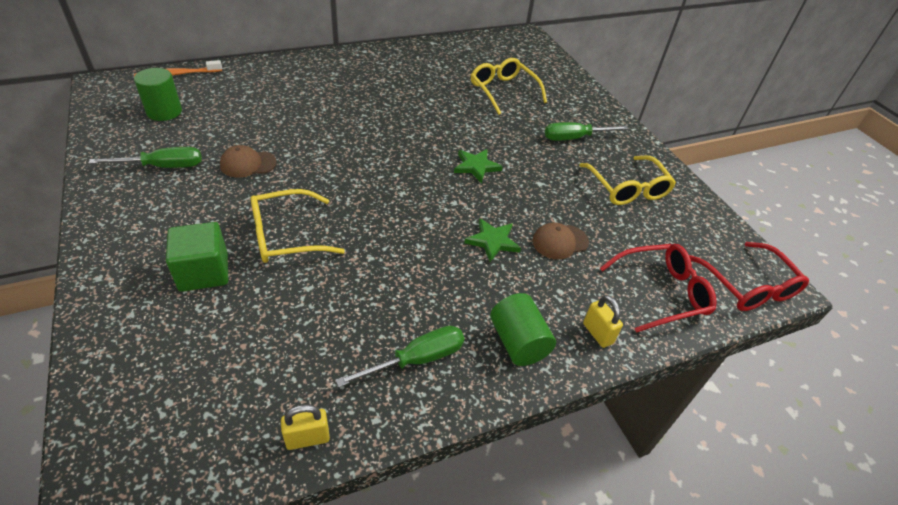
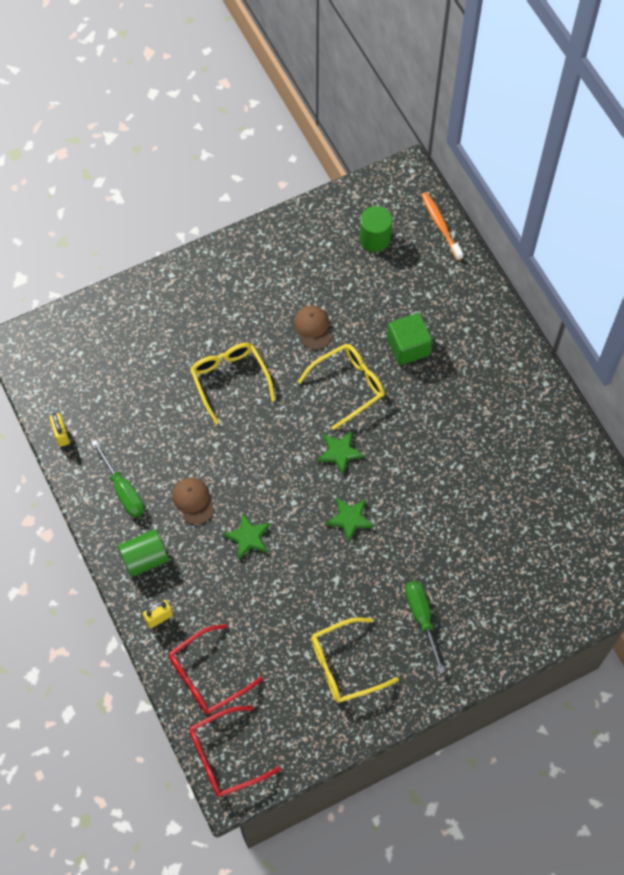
camera: 90 degrees right, 20 degrees up
green screwdriver [88,147,202,168] -> none
green cube [166,222,228,292] -> green cube moved to [387,313,432,365]
yellow glasses [471,58,547,115] -> yellow glasses moved to [297,344,385,430]
brown cap [532,222,589,259] -> brown cap moved to [172,477,214,525]
red glasses [600,244,717,333] -> red glasses turned 75 degrees clockwise [169,624,263,714]
none -> green star [317,431,365,475]

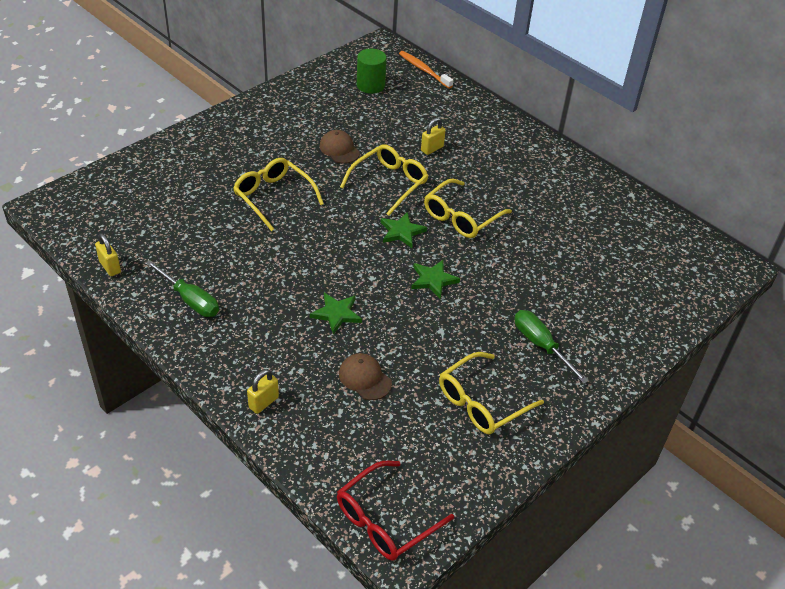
camera: 20 degrees left, 20 degrees down
green cylinder [118,529,169,577] -> none
red glasses [169,624,263,714] -> none
brown cap [172,477,214,525] -> brown cap moved to [339,353,392,400]
green cube [387,313,432,365] -> yellow padlock [421,118,446,155]
none -> yellow glasses [424,178,512,238]

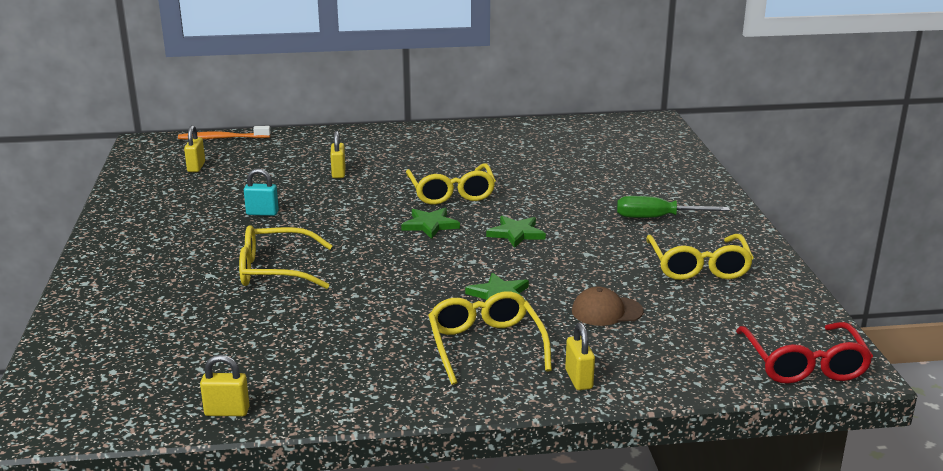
camera: 50 degrees left, 20 degrees down
green screwdriver [145,260,219,317] -> none
brown cap [319,130,360,164] -> turquoise padlock [244,168,279,216]
yellow glasses [340,144,428,216] -> yellow glasses moved to [428,291,552,385]
green cylinder [357,49,387,94] -> yellow padlock [184,125,205,172]

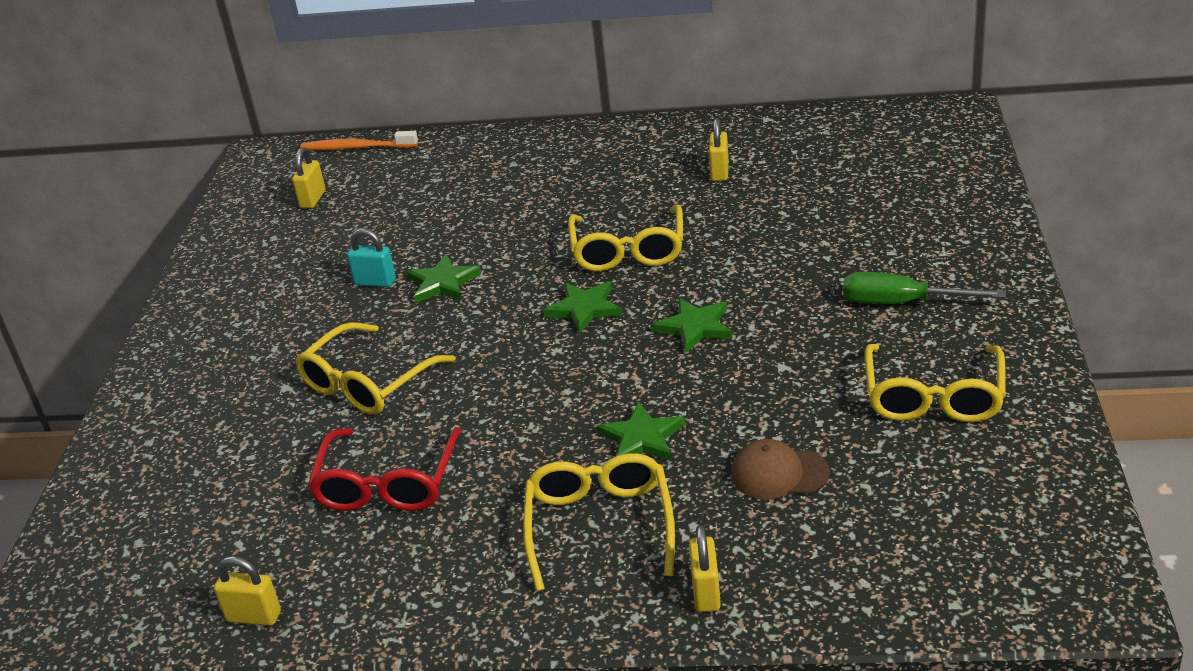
camera: 15 degrees right, 10 degrees up
yellow glasses [239,225,333,289] -> yellow glasses turned 60 degrees counterclockwise [295,322,455,414]
yellow padlock [330,131,346,178] -> yellow padlock moved to [709,118,729,181]
red glasses [736,322,873,384] -> red glasses moved to [308,427,462,511]
none -> green star [407,254,481,303]

